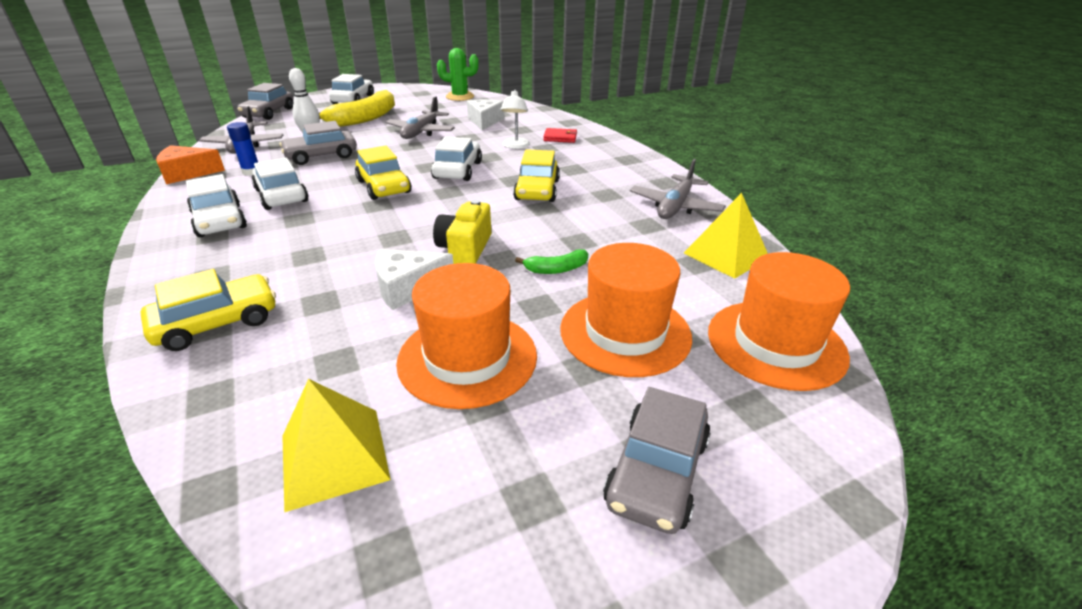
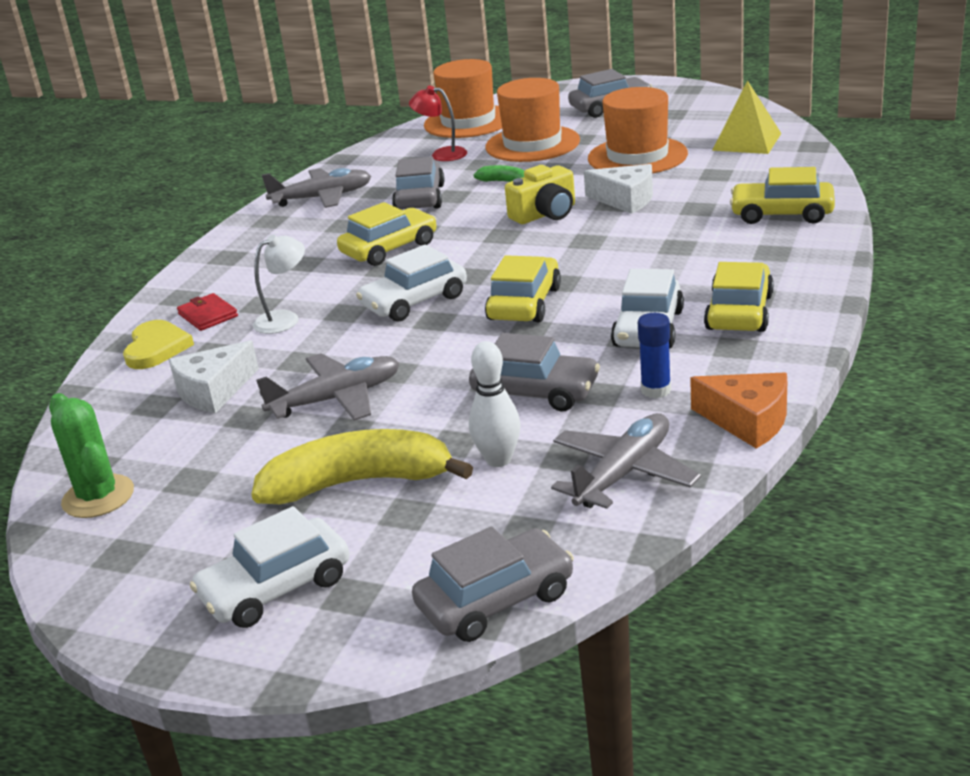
camera: 130 degrees left, 5 degrees down
white car [186,174,247,237] -> yellow car [704,262,774,332]
yellow pyramid [684,193,768,279] -> none
none -> yellow heart [123,320,194,369]
none -> grey car [392,157,445,210]
none -> red lamp [409,86,467,161]

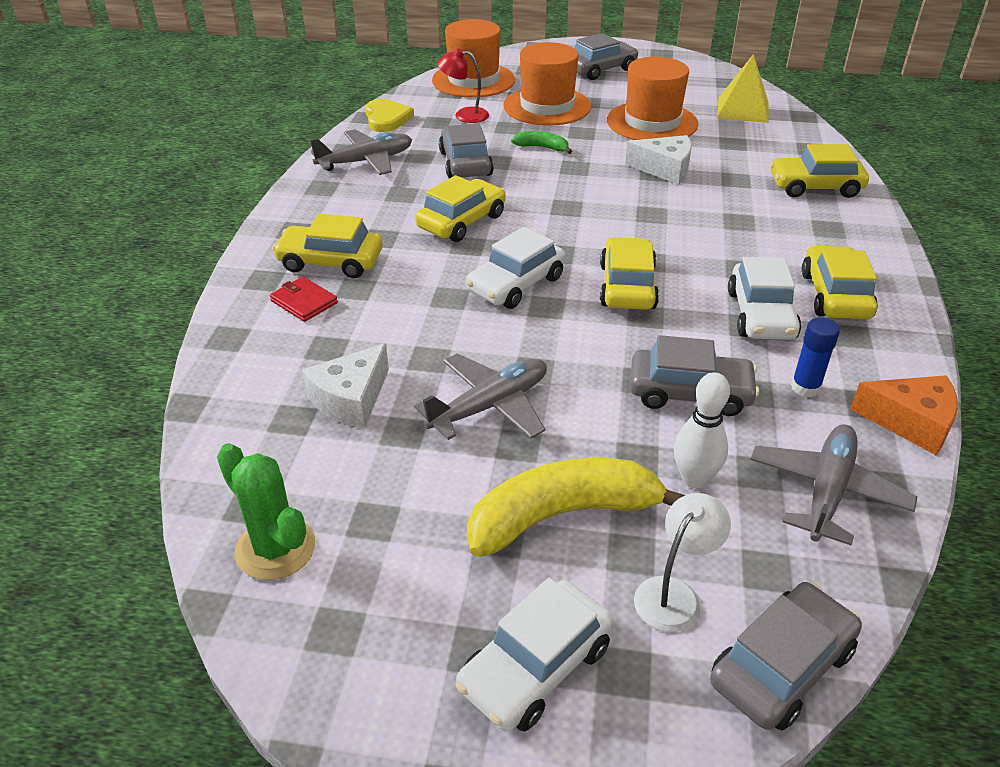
camera: 15 degrees left, 10 degrees up
yellow heart [123,320,194,369] -> yellow heart moved to [365,99,414,132]
white lamp [253,234,305,334] -> white lamp moved to [634,493,731,632]
yellow camera [505,165,575,224] -> none
none -> yellow car [272,214,383,278]

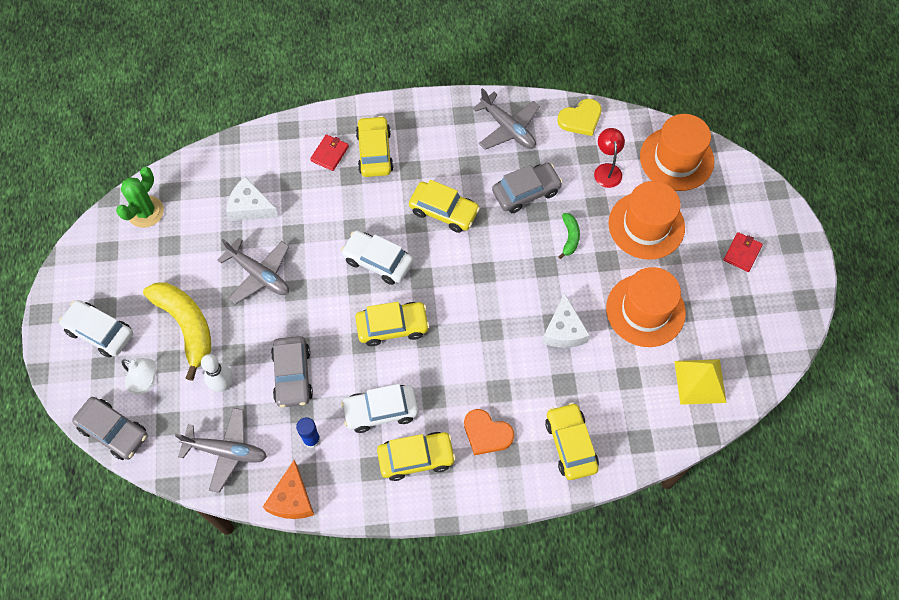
camera: 75 degrees right, 25 degrees up
grey car [574,33,639,80] -> red wallet [724,232,763,272]
none -> orange heart [464,409,514,455]

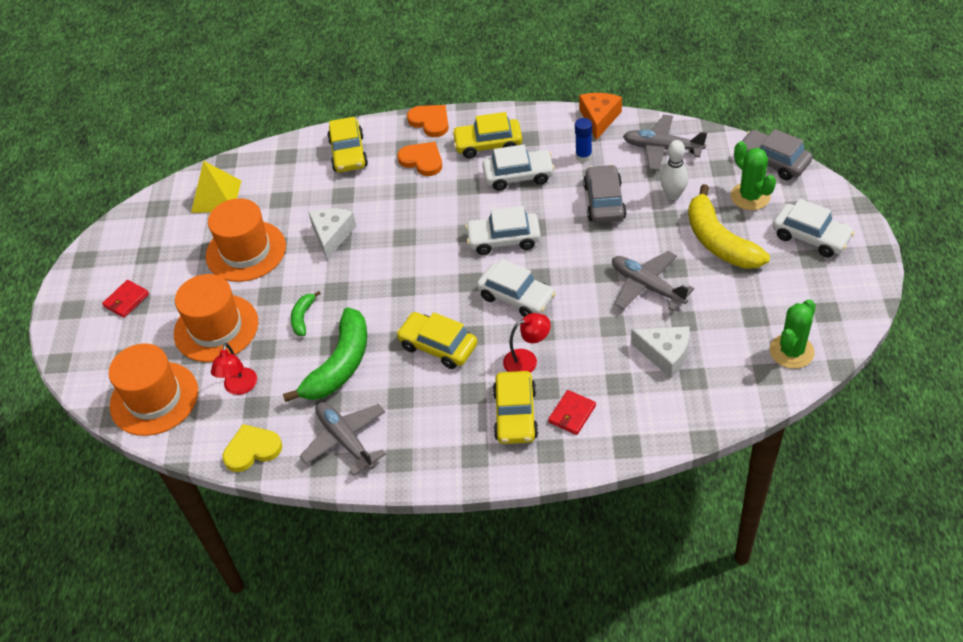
camera: 170 degrees left, 15 degrees down
white lamp [121,358,157,395] -> green cactus [731,141,776,210]
yellow car [355,302,430,346] -> white car [465,206,541,255]
grey car [492,163,563,213] -> green banana [283,308,367,402]
none -> orange heart [407,105,449,137]
none -> red lamp [503,313,551,373]

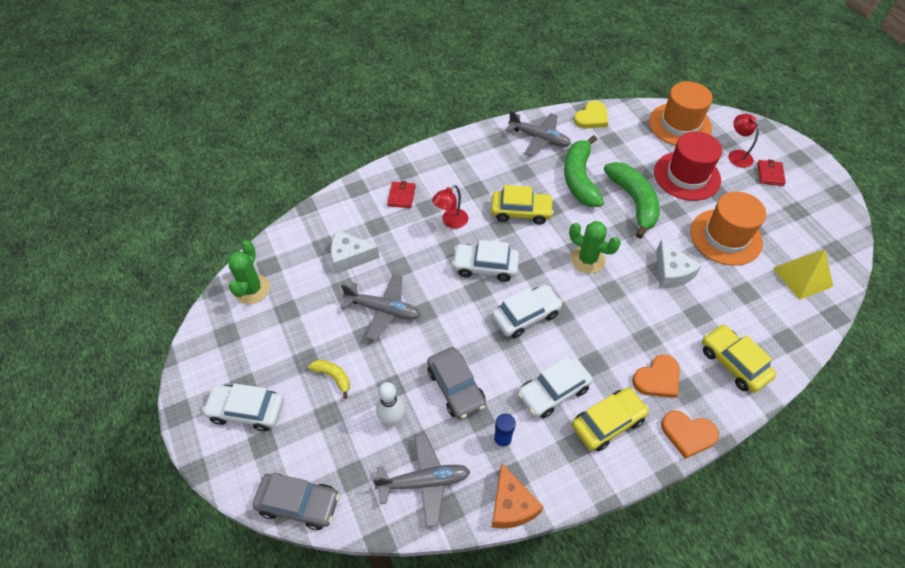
camera: 150 degrees right, 5 degrees up
orange hat [174,274,258,362] -> red hat [654,131,722,201]
red lamp [211,343,257,395] -> red lamp moved to [728,114,759,168]
green banana [291,291,321,336] -> green banana [604,162,660,239], size x2.11
orange heart [397,142,442,176] -> orange heart turned 45 degrees counterclockwise [632,354,680,398]
yellow car [493,371,538,444] -> none
yellow banana [688,184,770,269] -> yellow banana [308,360,350,399], size x0.47
green cactus [731,141,776,210] -> green cactus moved to [569,221,621,273]

